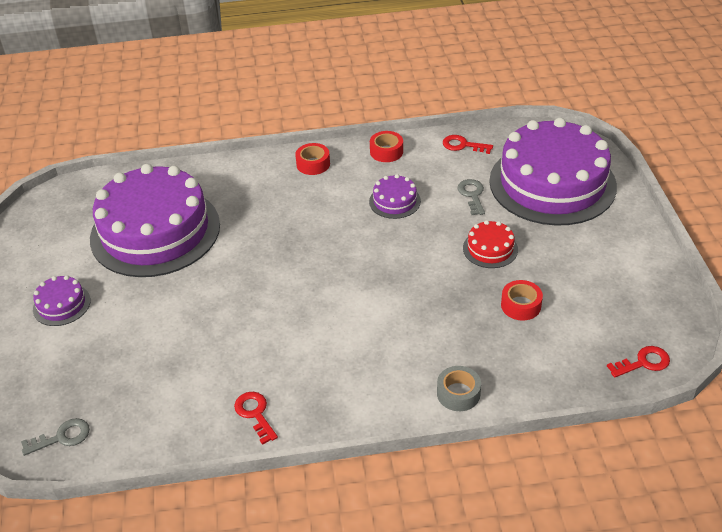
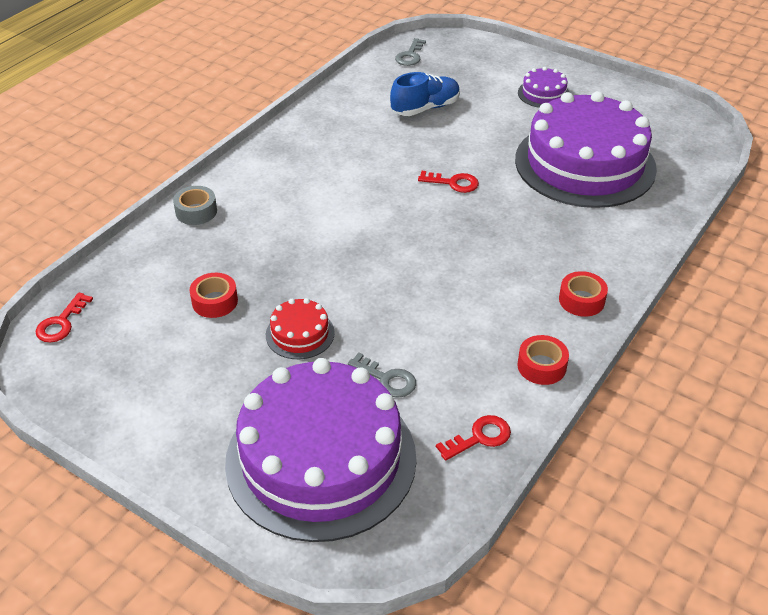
camera: 130 degrees right, 0 degrees up
red key [234,392,278,445] -> red key moved to [418,171,479,193]
purple cake [369,174,421,219] -> none
none -> blue shoe [390,72,460,116]

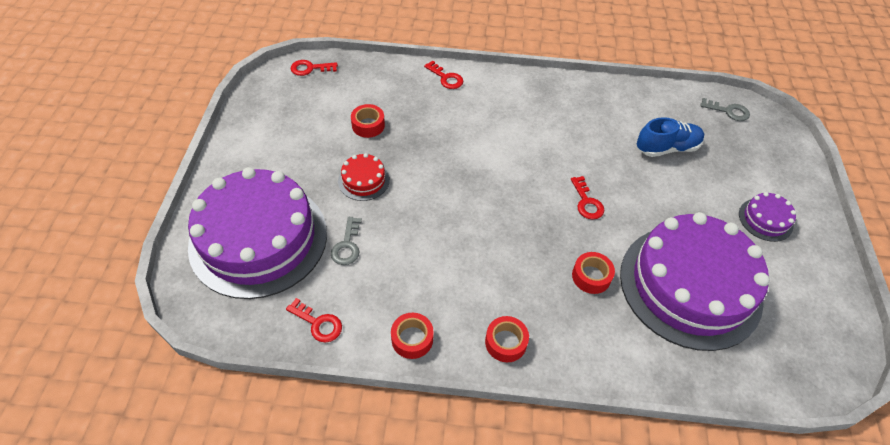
camera: 60 degrees right, 10 degrees up
grey tape [173,186,217,225] -> red key [424,60,463,89]
blue shoe [390,72,460,116] -> blue shoe turned 45 degrees counterclockwise [637,117,704,157]
grey key [395,38,426,66] -> grey key turned 150 degrees counterclockwise [701,98,750,121]
none -> red tape [572,252,615,294]

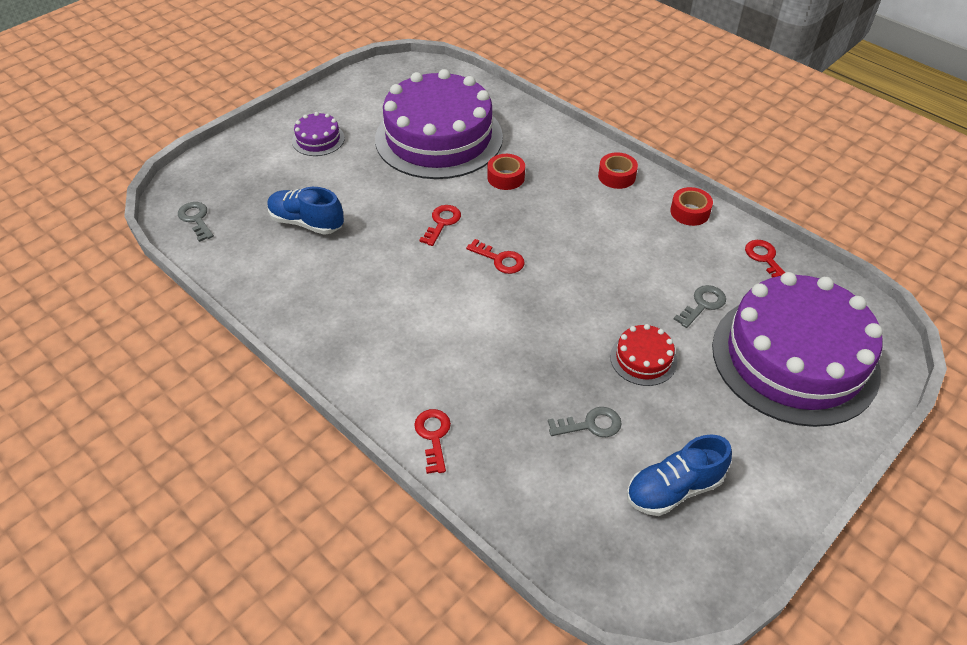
camera: 140 degrees left, 5 degrees down
red key [291,60,338,76] -> red key moved to [466,239,525,274]
red tape [351,104,385,138] -> grey key [548,407,622,437]
none -> blue shoe [627,434,732,516]

